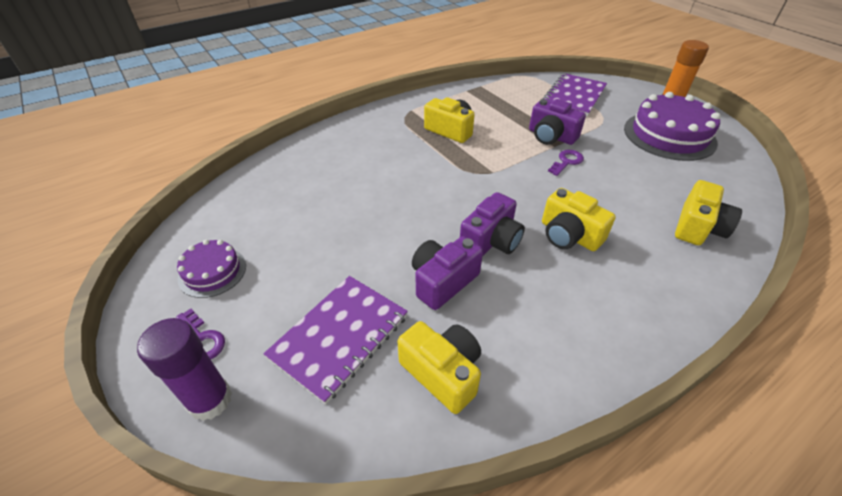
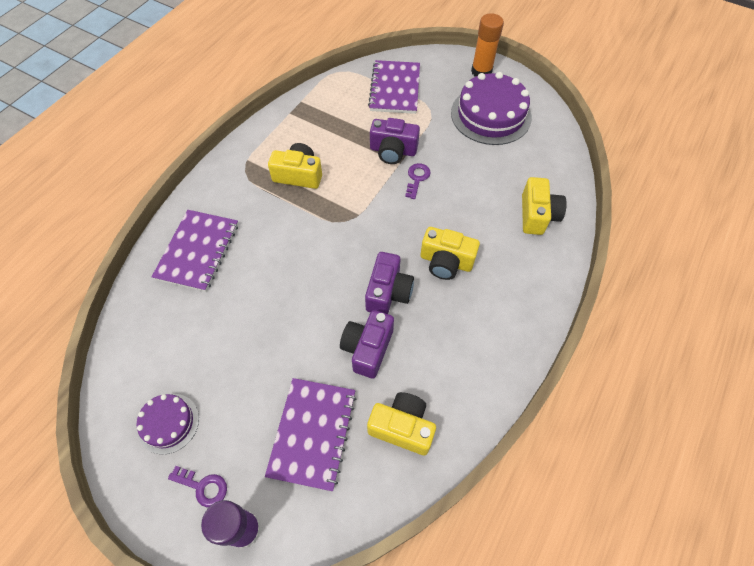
camera: 25 degrees left, 15 degrees up
none -> purple notebook [152,210,238,292]

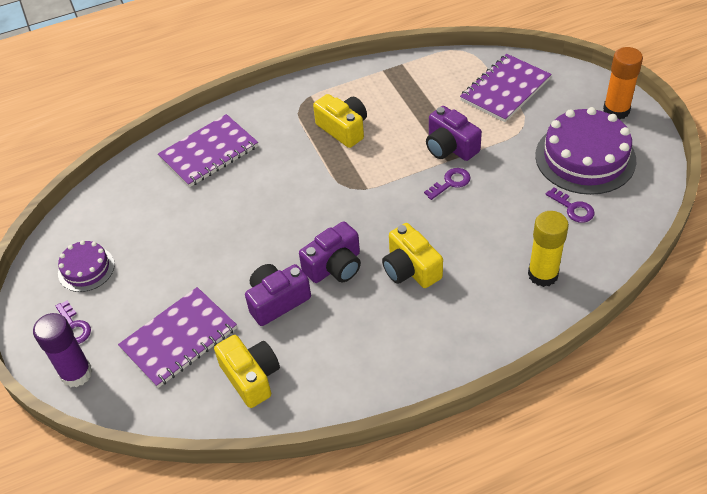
camera: 40 degrees right, 10 degrees down
yellow camera [522,177,567,235] -> yellow glue stick [528,211,569,287]
none -> purple key [546,187,595,223]

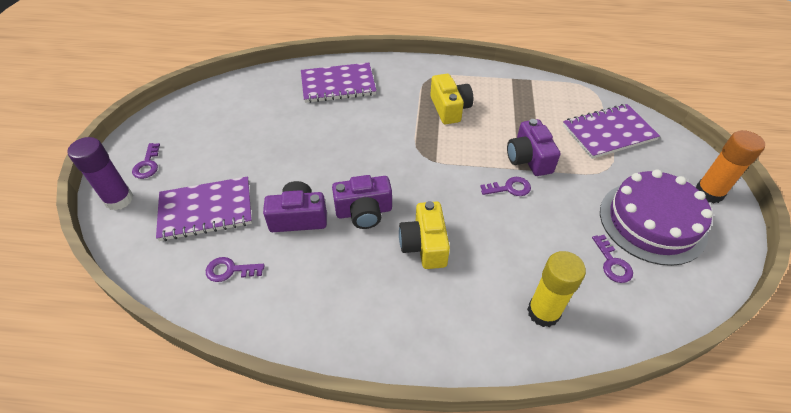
camera: 25 degrees right, 0 degrees up
purple cake [58,240,115,292] -> none
yellow camera [214,335,280,408] -> purple key [206,257,265,282]

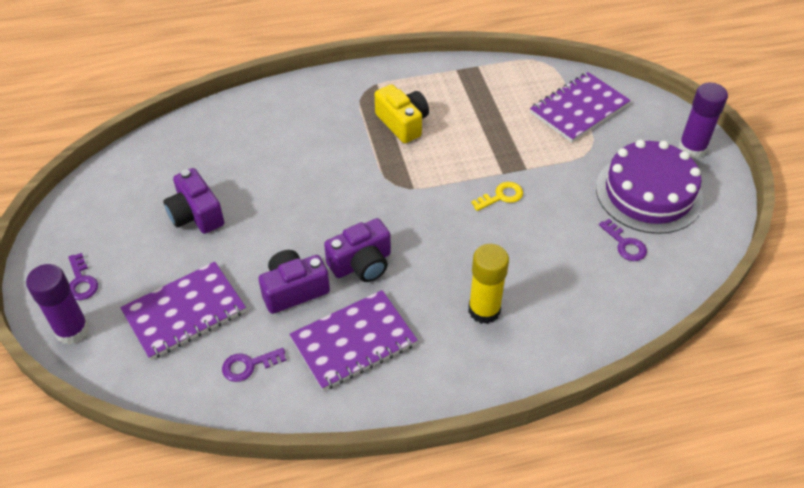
camera: 20 degrees left, 0 degrees up
purple notebook [301,63,376,103] -> purple notebook moved to [289,290,418,391]
yellow camera [399,201,450,269] -> none
purple key [480,177,531,196] -> yellow key [471,182,523,211]
purple camera [507,119,561,176] -> purple camera moved to [163,168,224,234]
yellow glue stick [527,251,586,327] -> yellow glue stick moved to [468,244,509,324]
orange glue stick [696,130,765,203] -> purple glue stick [678,83,728,159]

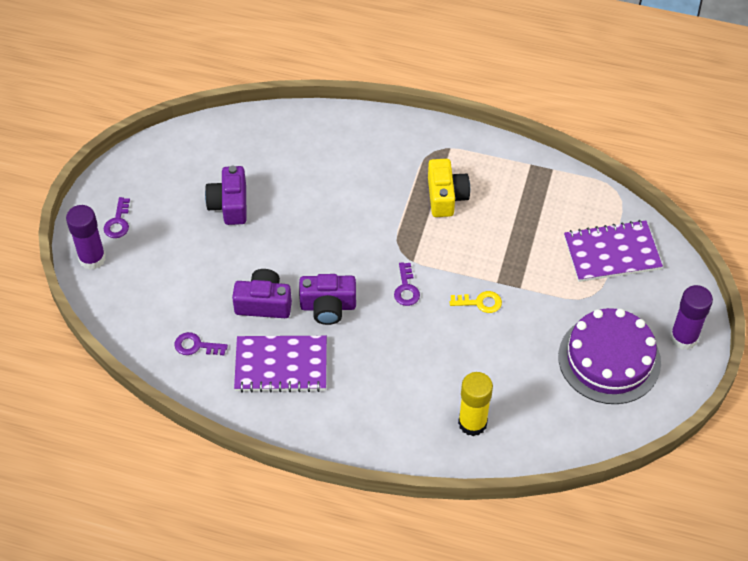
camera: 30 degrees right, 5 degrees up
purple notebook [120,262,246,360] -> none
yellow glue stick [468,244,509,324] -> yellow glue stick moved to [458,372,493,436]
purple key [599,219,647,261] -> purple key moved to [394,262,420,306]

